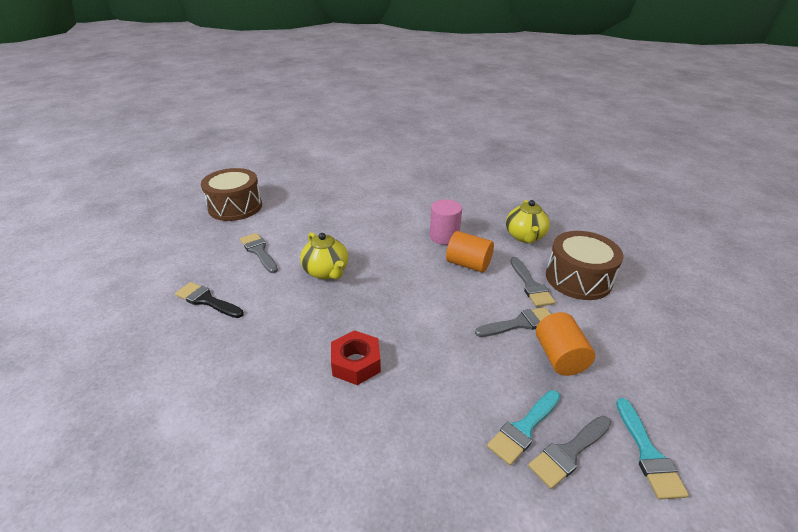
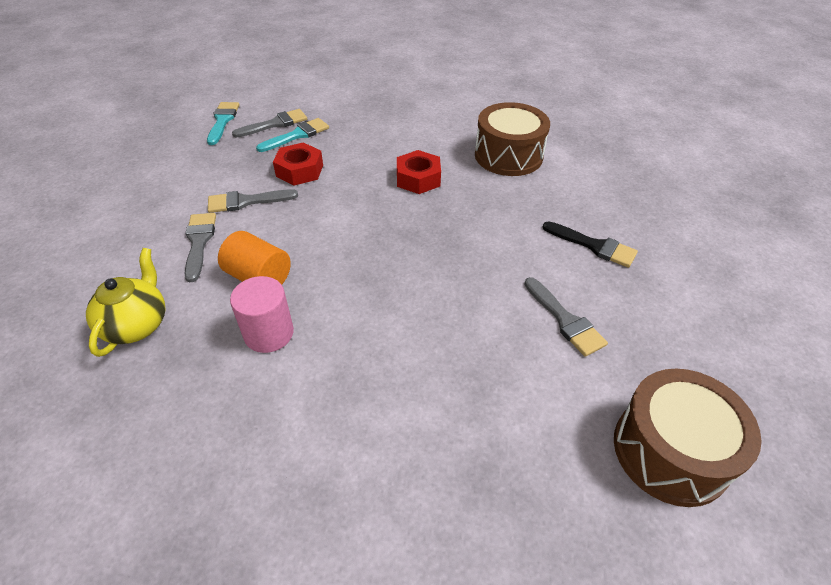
camera: 175 degrees left, 10 degrees up
yellow teapot [300,232,348,279] -> none
orange cylinder [536,312,595,376] -> none
brown drum [546,231,624,300] -> brown drum moved to [475,102,550,176]
none -> red nut [273,143,323,186]

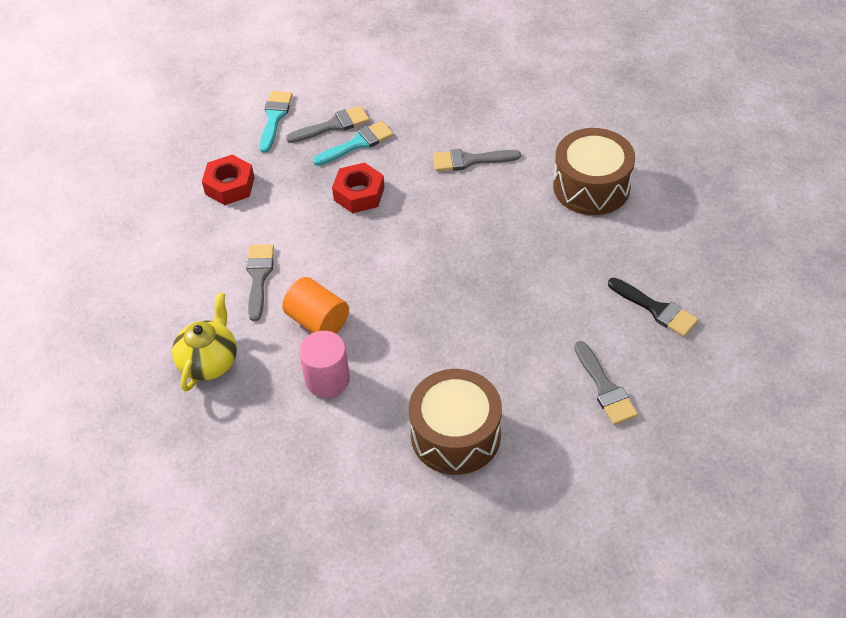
camera: 10 degrees right, 5 degrees up
grey brush [208,189,298,213] -> grey brush moved to [433,149,521,171]
red nut [397,150,441,194] -> red nut moved to [202,155,255,205]
brown drum [614,369,761,507] -> brown drum moved to [409,369,502,475]

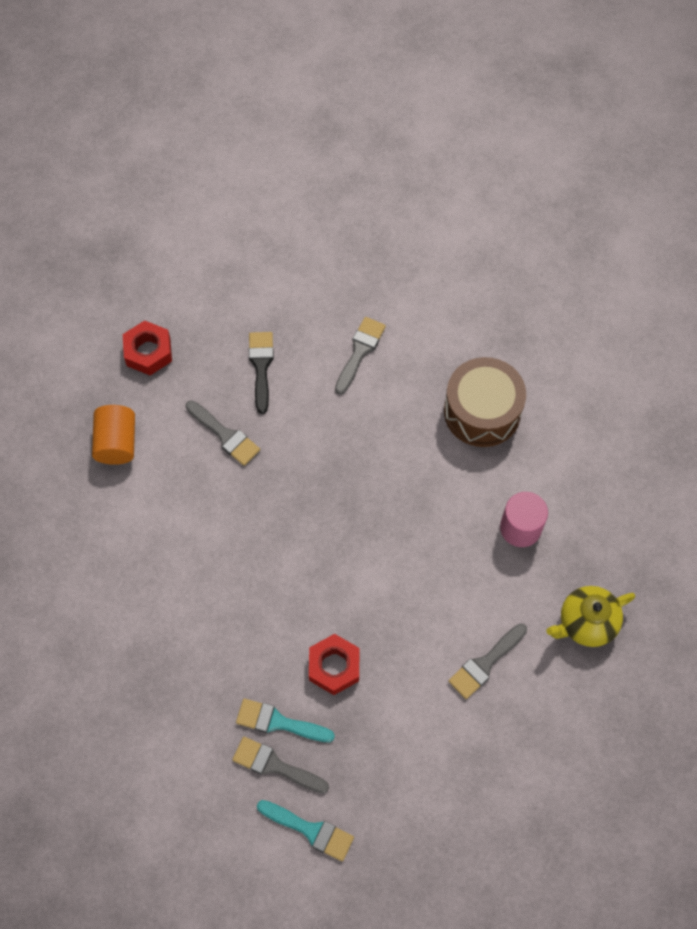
camera: 135 degrees left, 15 degrees up
red nut [202,155,255,205] -> red nut moved to [123,320,172,375]
turquoise brush [259,91,293,153] -> turquoise brush turned 120 degrees counterclockwise [257,800,354,862]
orange cylinder [282,277,349,334] -> orange cylinder moved to [92,405,135,465]
grey brush [433,149,521,171] -> grey brush moved to [186,400,260,466]
brown drum [553,128,635,215] -> none

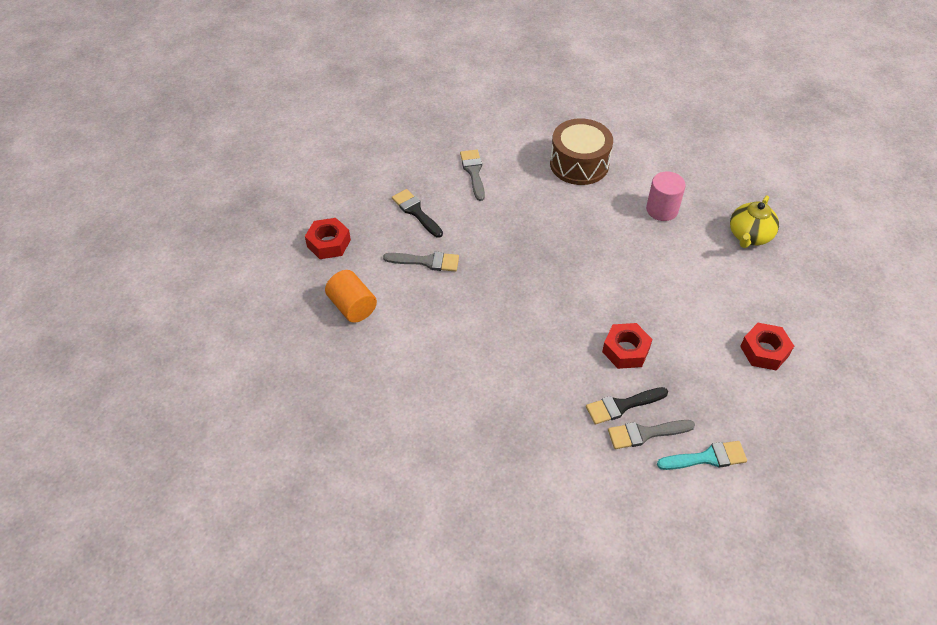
camera: 35 degrees left, 15 degrees down
turquoise brush [236,698,335,742] -> black brush [586,387,668,425]
grey brush [448,623,527,699] -> none
none -> red nut [740,323,794,370]

